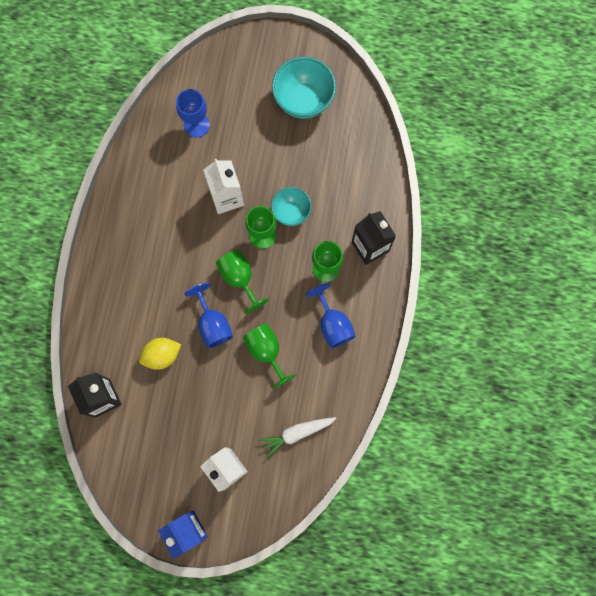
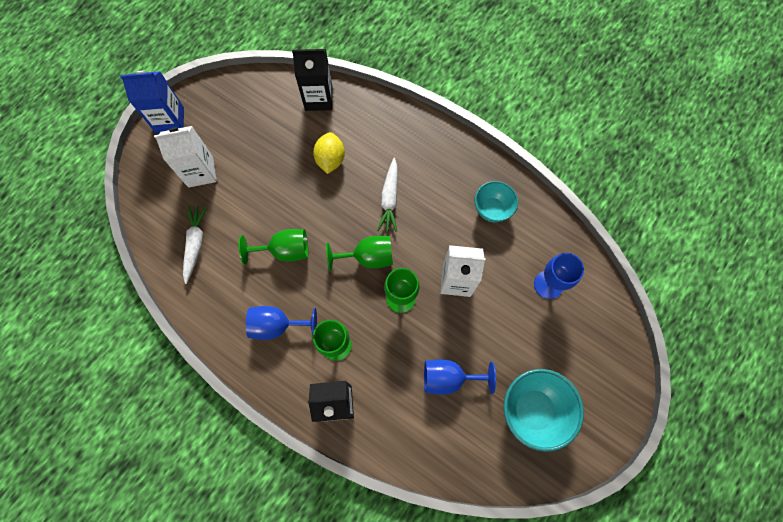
camera: 115 degrees right, 5 degrees down
blue goblet [184,283,233,348] -> blue goblet moved to [424,359,496,395]
turquoise bowl [271,187,312,226] -> turquoise bowl moved to [475,181,518,223]
none -> white carrot [377,158,398,232]

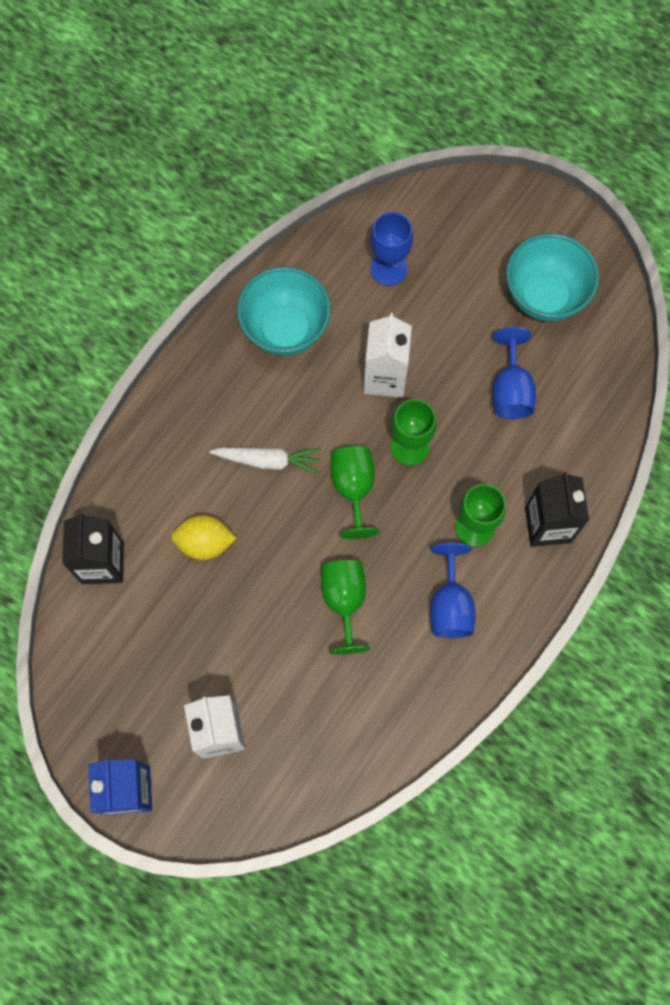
camera: 90 degrees left, 0 degrees up
white carrot [183,205,208,284] -> none
turquoise bowl [475,181,518,223] -> turquoise bowl [237,267,331,356], size x1.60

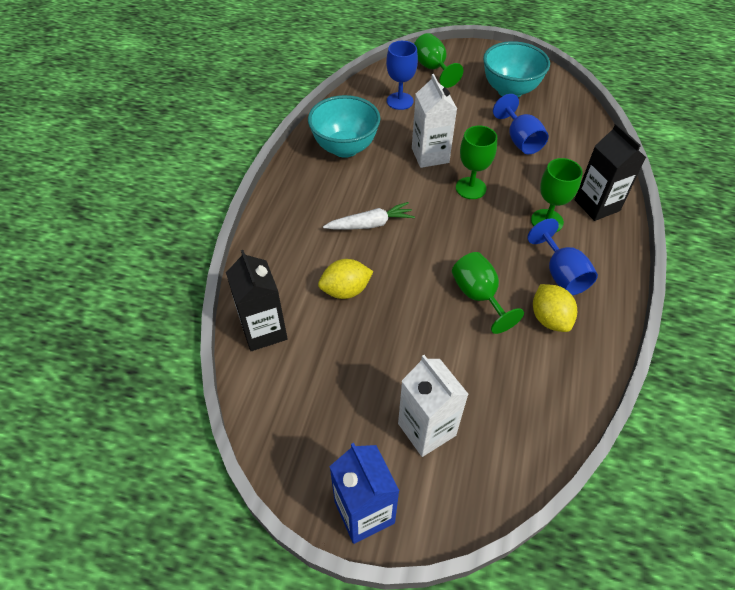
camera: 20 degrees left, 20 degrees down
green goblet [331,446,380,539] -> green goblet moved to [414,33,463,88]
none -> yellow lemon [533,284,577,332]

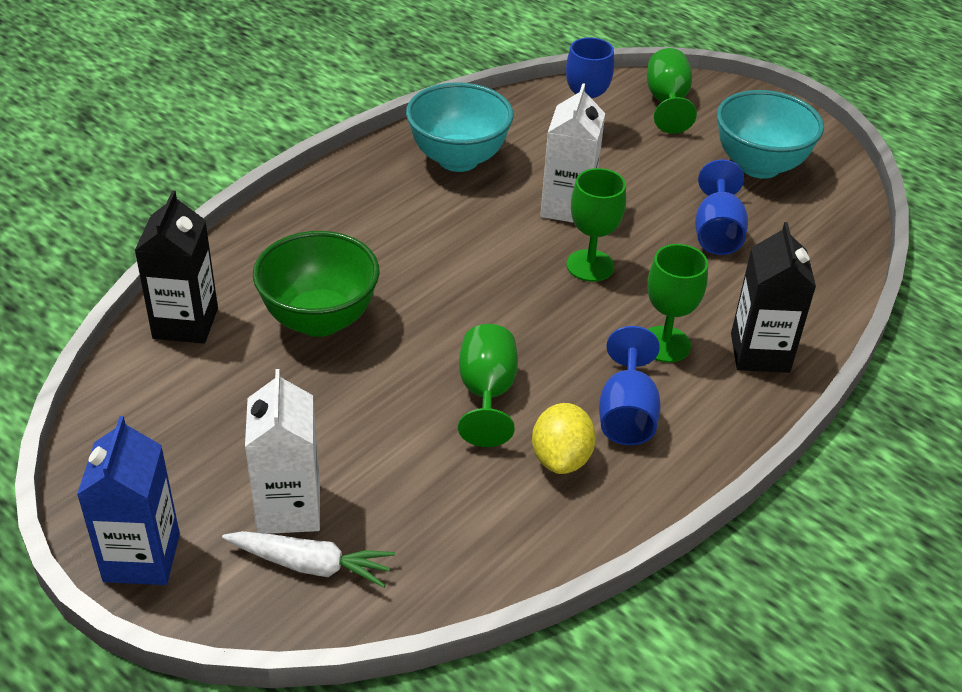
camera: 25 degrees right, 10 degrees down
yellow lemon [318,259,374,299] -> green bowl [253,231,380,337]
white carrot [323,202,415,230] -> white carrot moved to [222,531,395,588]

